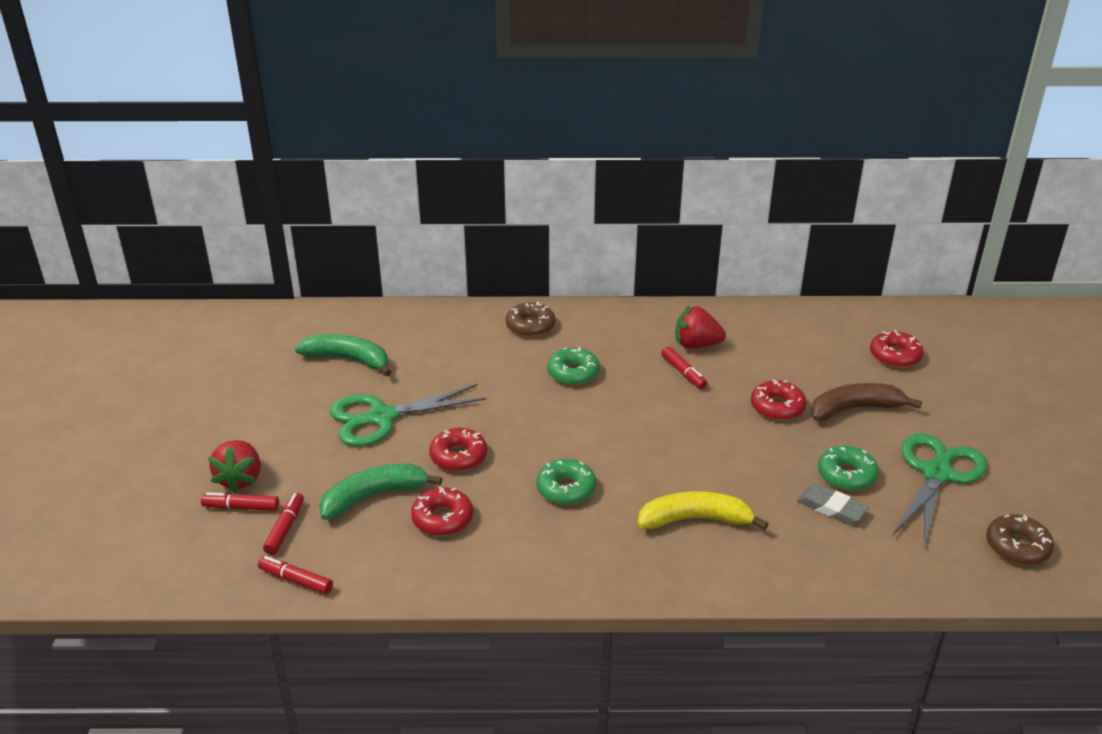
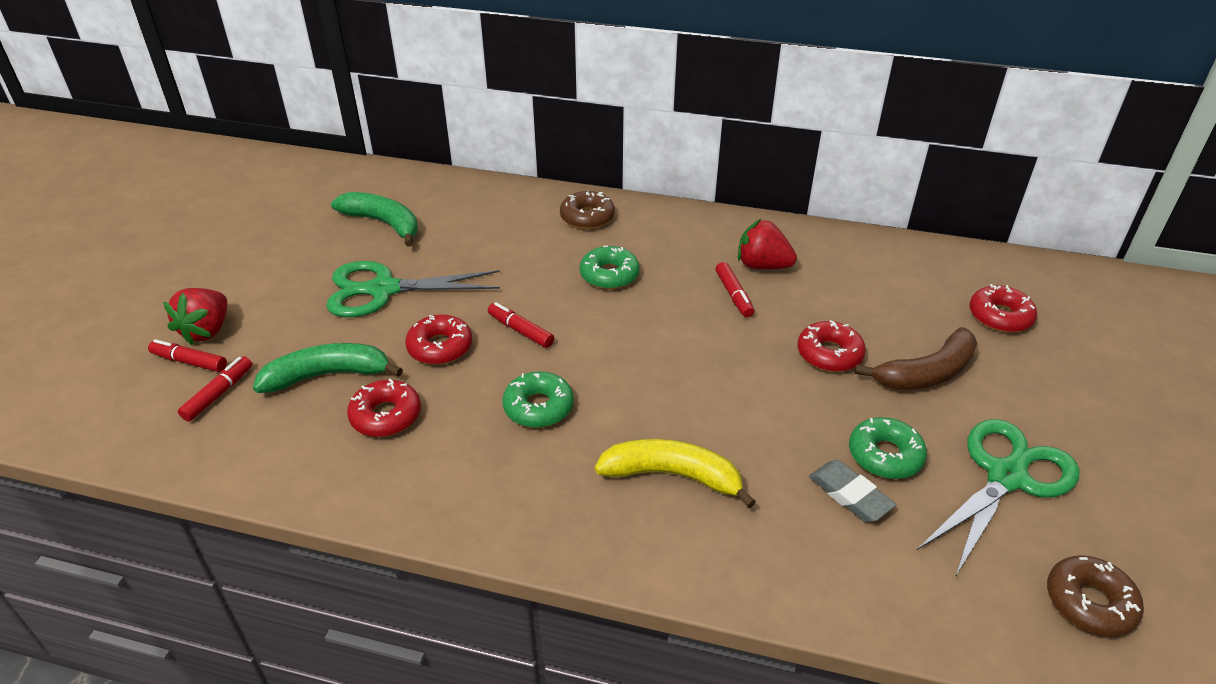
camera: 15 degrees right, 5 degrees up
red marker [258,556,333,595] -> red marker moved to [488,302,554,348]
brown banana [811,383,922,421] -> brown banana turned 150 degrees clockwise [855,327,977,390]

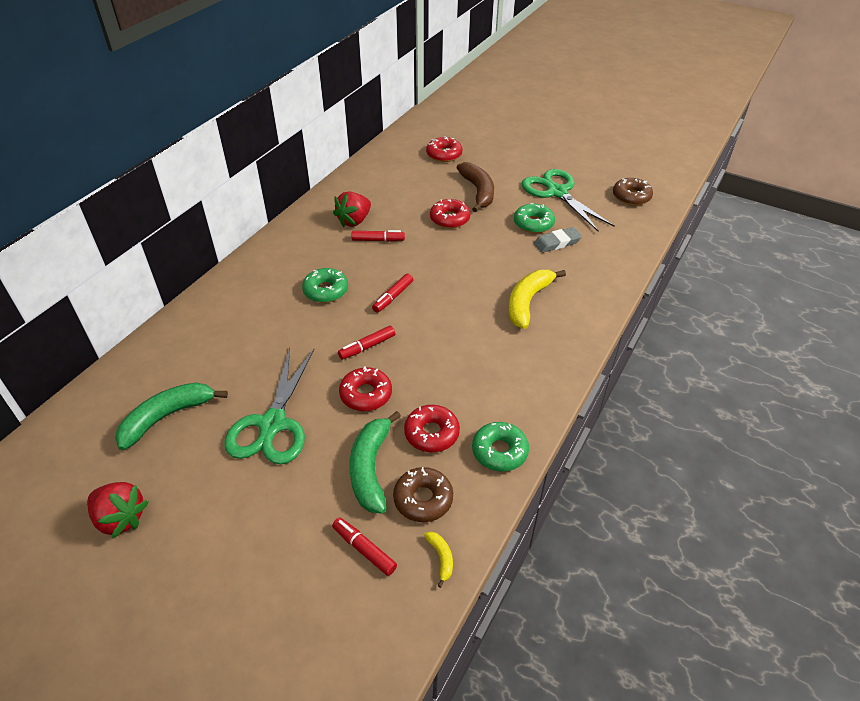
camera: 75 degrees left, 5 degrees up
red marker [148,339,227,372] -> red marker moved to [372,273,413,313]
red strawberry [163,288,227,345] -> red strawberry moved to [87,482,148,539]
green donut [502,371,574,428] -> green donut moved to [472,422,529,472]
brown donut [560,191,615,229] -> brown donut moved to [393,467,453,522]
none -> yellow banana [424,532,453,588]

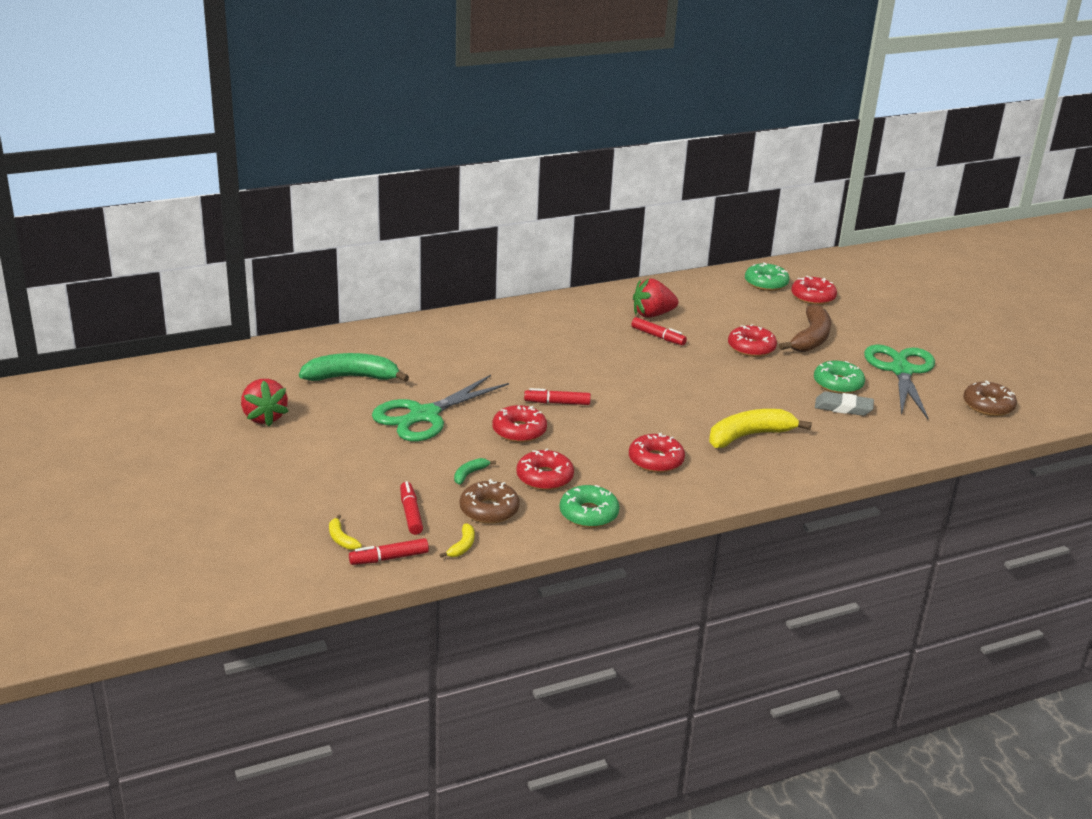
camera: 35 degrees right, 15 degrees down
green donut [302,268,348,303] -> green donut moved to [745,262,790,291]
green banana [349,411,401,514] -> green banana [454,458,496,484], size x0.45
red marker [372,273,413,313] -> red marker moved to [349,538,429,565]
none -> yellow banana [329,514,362,550]
none -> red donut [629,432,685,473]

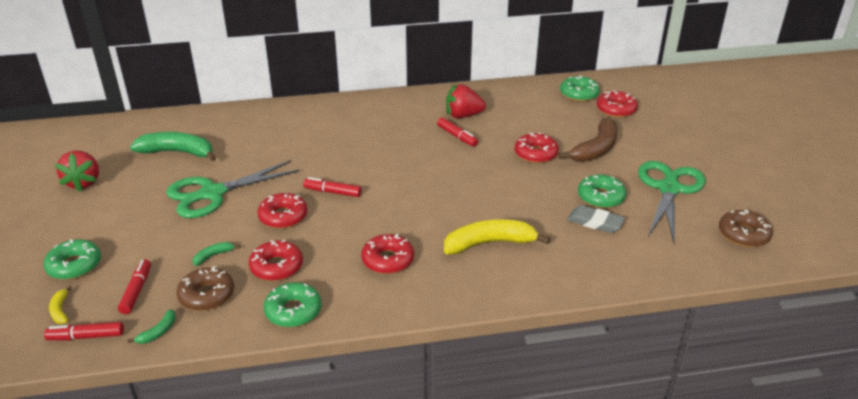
camera: 15 degrees right, 5 degrees up
yellow banana [440,524,474,557] -> green banana [127,309,176,344]
none -> green donut [44,239,101,280]

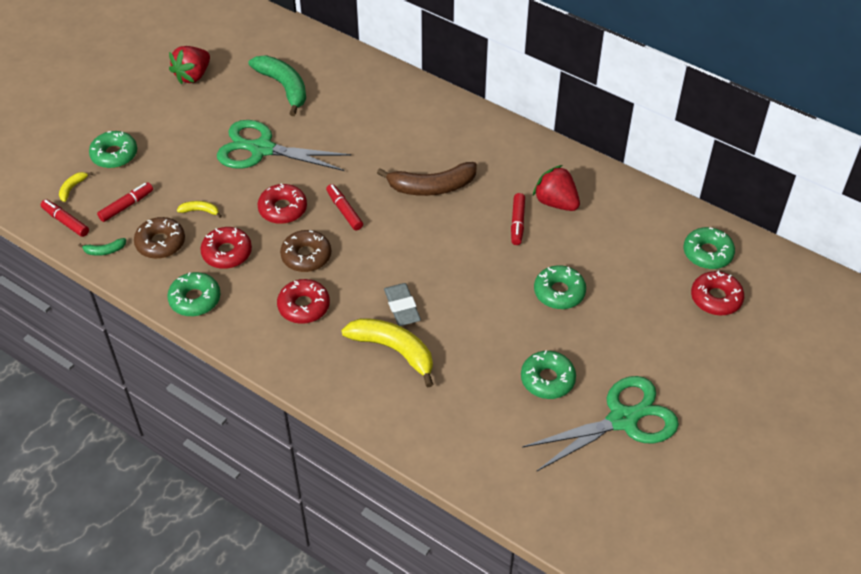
camera: 45 degrees right, 15 degrees up
green banana [193,242,240,266] -> yellow banana [177,201,222,218]
red donut [514,132,559,163] -> green donut [534,265,586,309]
brown banana [558,118,618,162] -> brown banana moved to [377,162,477,196]
grey eraser [567,205,625,233] -> grey eraser moved to [384,283,421,326]
brown donut [719,209,773,247] -> brown donut moved to [280,230,331,272]

